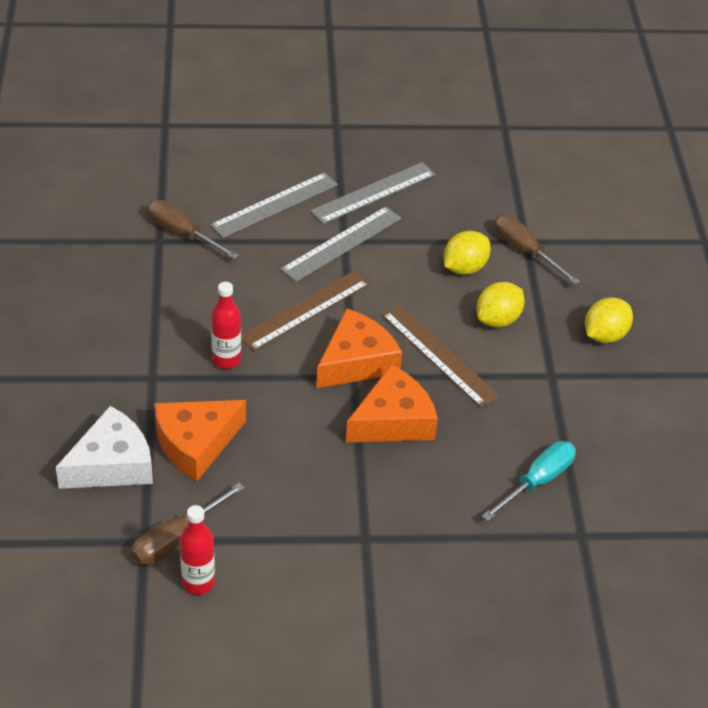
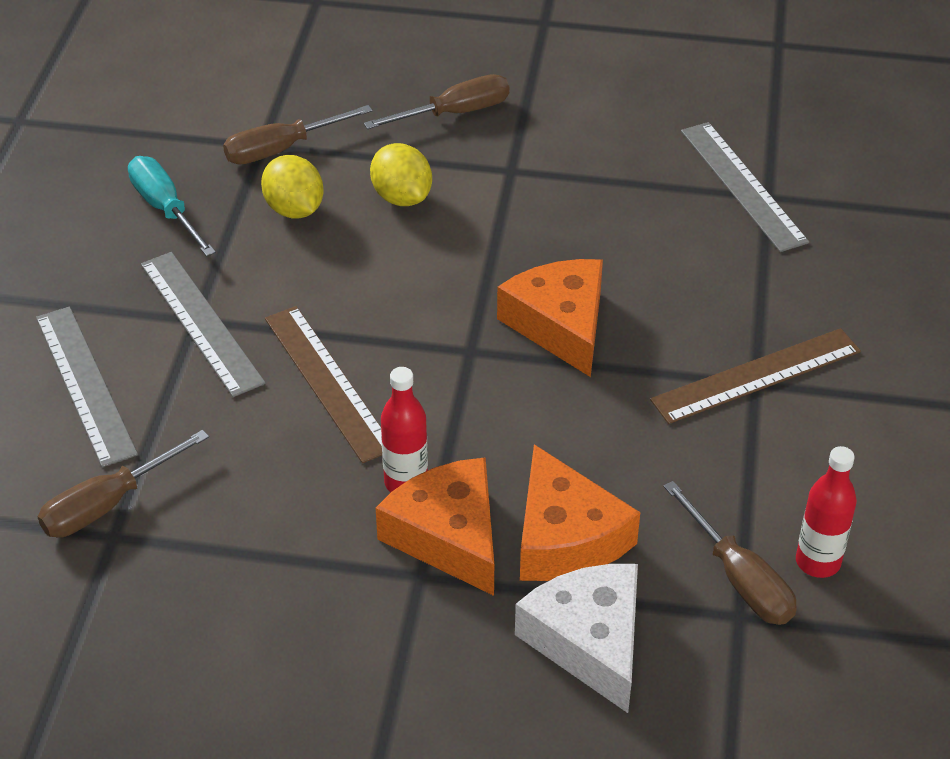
camera: 75 degrees left, 0 degrees up
grey ruler [310,162,435,224] -> grey ruler moved to [681,122,809,252]
orange cheese [316,308,402,388] -> orange cheese moved to [376,457,494,596]
brown ruler [382,305,499,407] -> brown ruler moved to [650,328,861,424]
turquoise screwdriver [482,441,576,521] -> turquoise screwdriver moved to [128,156,216,256]
yellow lemon [585,297,633,343] -> brown screwdriver [364,74,509,129]

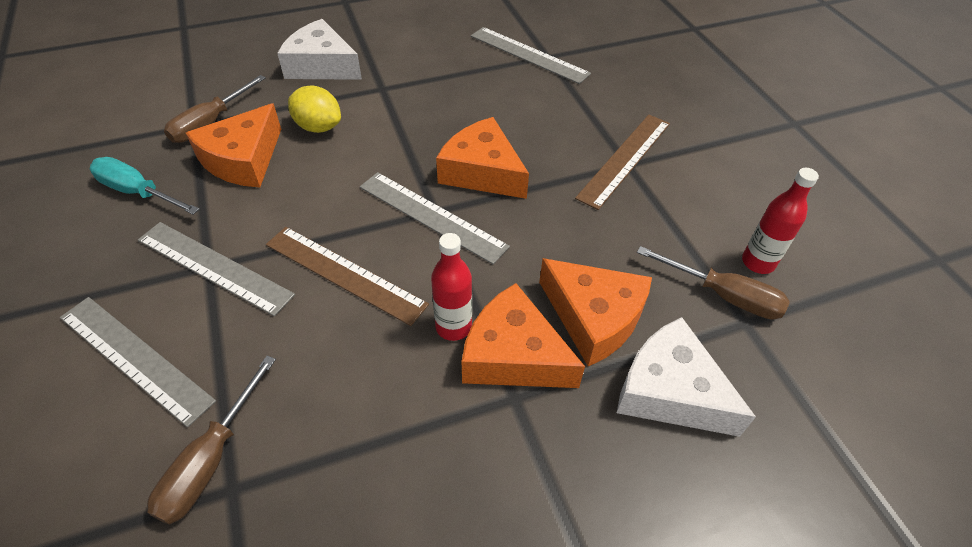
camera: 30 degrees left, 5 degrees up
yellow lemon [261,155,324,218] -> orange cheese [186,103,281,187]
brown screwdriver [364,74,509,129] -> white cheese [277,19,362,80]
none -> grey ruler [360,172,510,264]

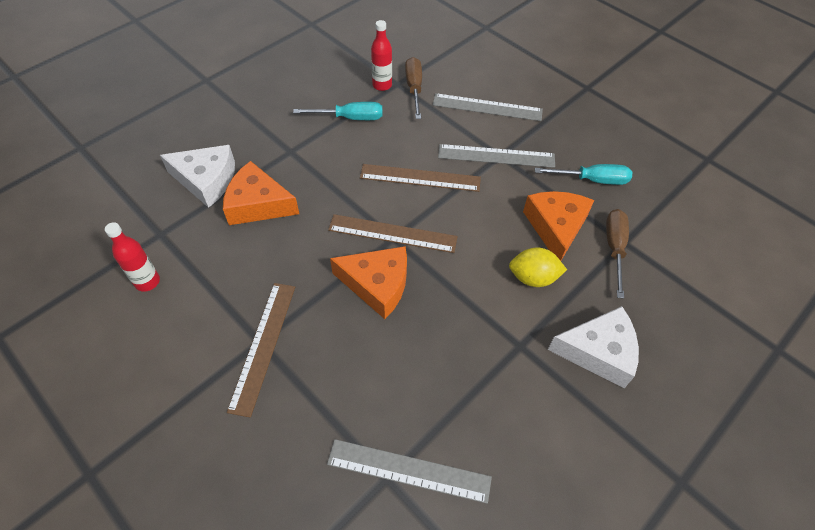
camera: 155 degrees right, 5 degrees up
grey ruler [360,172,510,264] -> brown ruler [328,214,458,253]
red bottle [431,233,472,341] -> red bottle moved to [371,20,392,91]
orange cheese [461,283,585,388] -> none
brown screwdriver [637,246,790,320] -> none
none -> turquoise screwdriver [293,102,382,120]

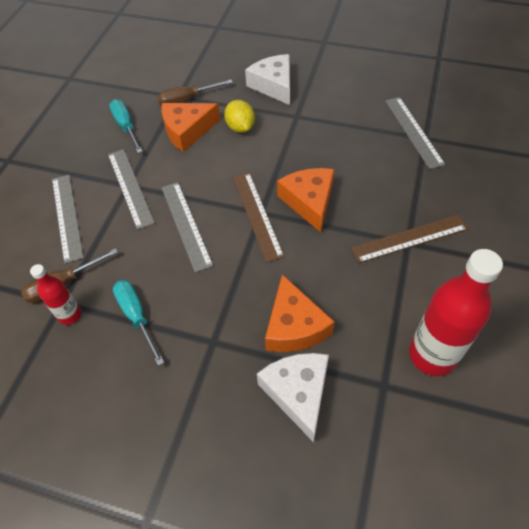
camera: 115 degrees left, 0 degrees up
red bottle [105,222,160,292] -> red bottle [409,249,503,376], size x1.86
brown ruler [360,164,481,192] -> grey ruler [161,182,213,272]

